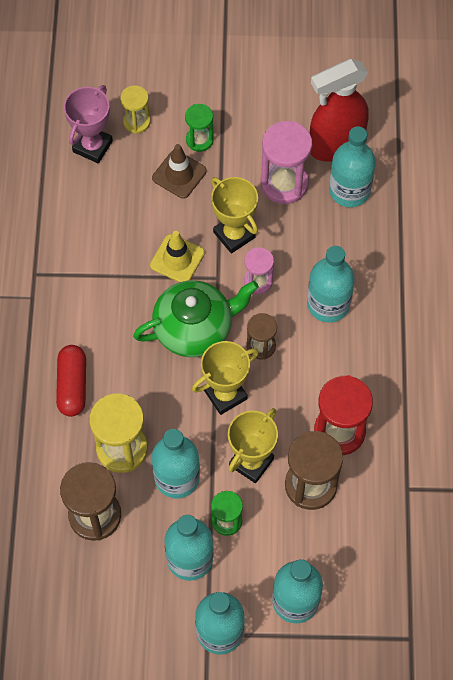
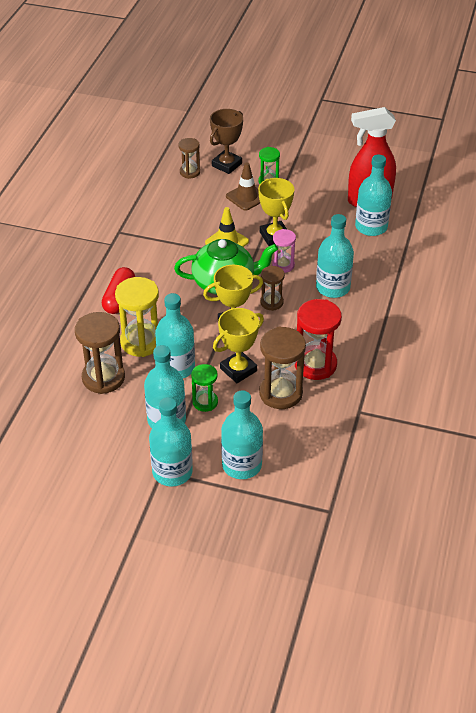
camera: 15 degrees right, 20 degrees down
pink trophy [64,85,113,164] -> brown hourglass [178,138,200,179]
yellow hourglass [120,85,151,134] -> brown trophy [210,109,243,174]
pink hourglass [260,121,312,204] -> none

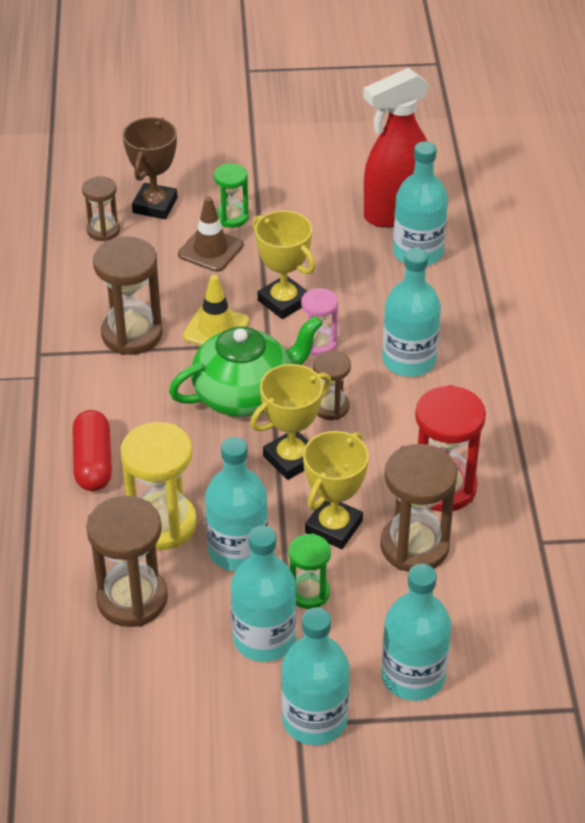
camera: 20 degrees left, 0 degrees up
none -> brown hourglass [93,236,163,355]

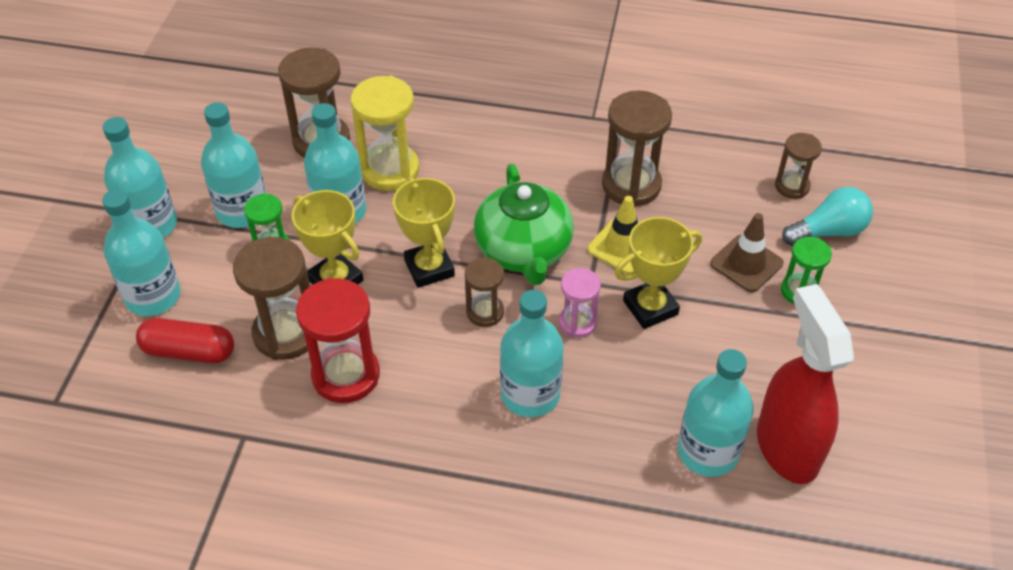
camera: 105 degrees right, 5 degrees up
red capsule [72,410,112,491] -> red capsule moved to [136,318,234,363]
brown trophy [123,117,178,219] -> turquoise light bulb [782,187,873,246]

